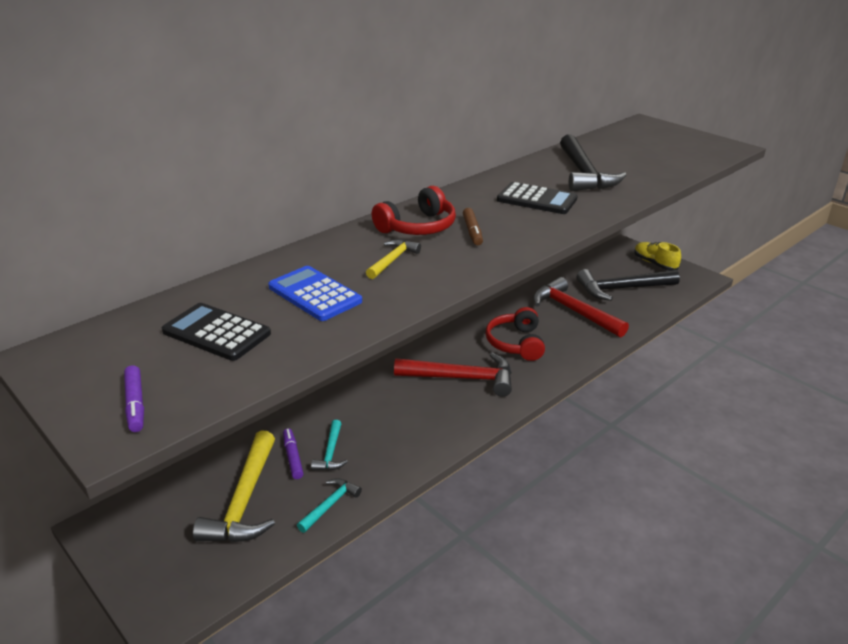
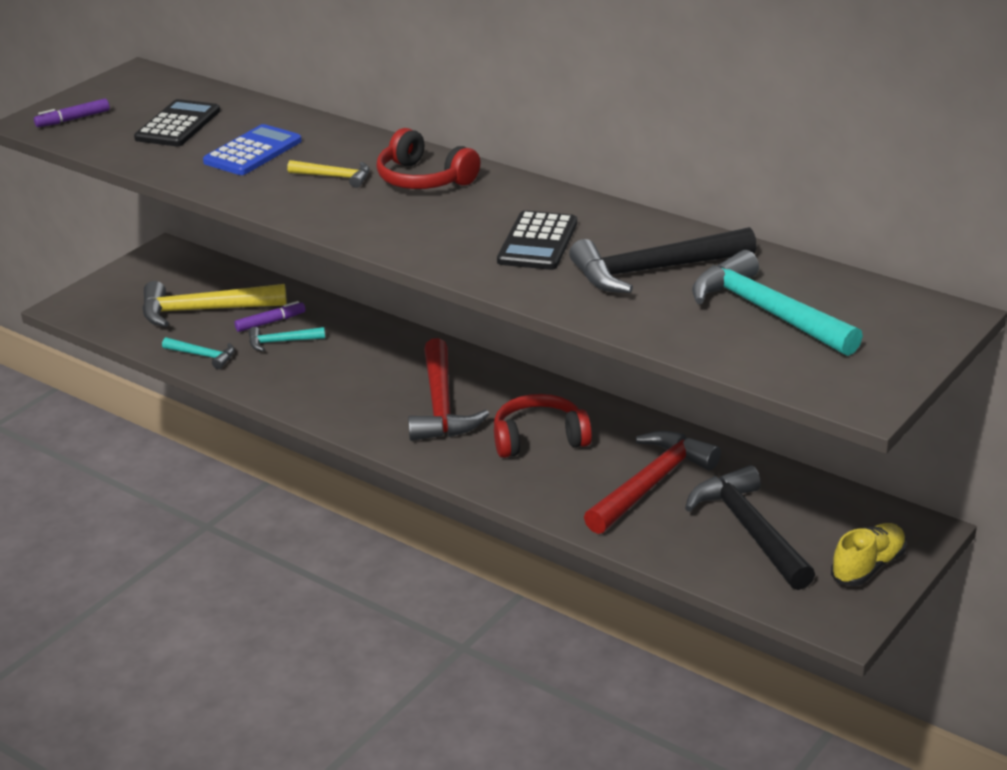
camera: 80 degrees right, 0 degrees up
brown marker [463,208,483,245] -> none
none -> turquoise hammer [692,250,863,356]

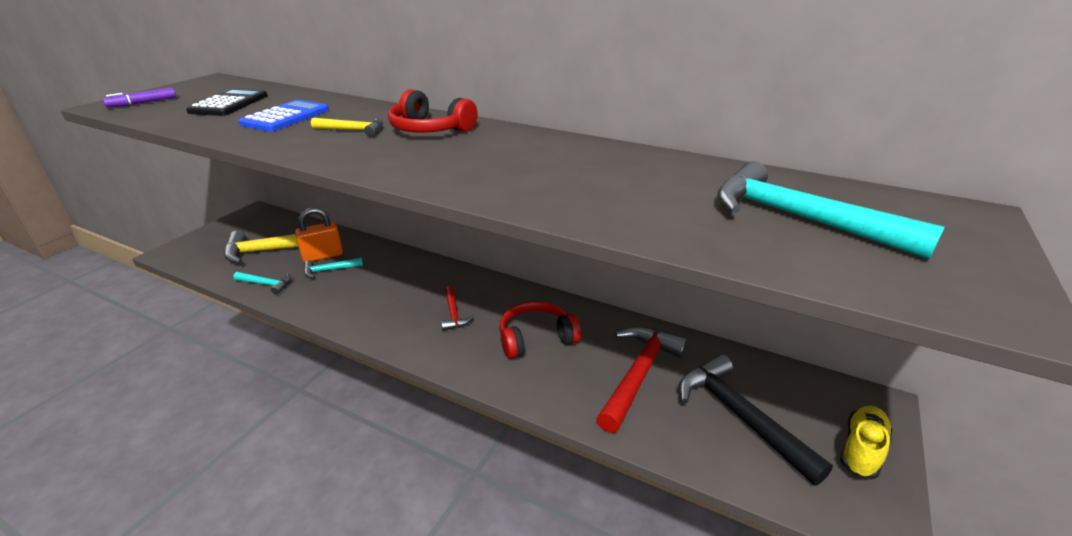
camera: 10 degrees left, 0 degrees up
purple marker [235,301,305,332] -> orange padlock [295,207,343,262]
red hammer [408,338,489,441] -> red hammer [441,286,474,331], size x0.51
black calculator [497,210,577,270] -> none
black hammer [569,227,757,293] -> none

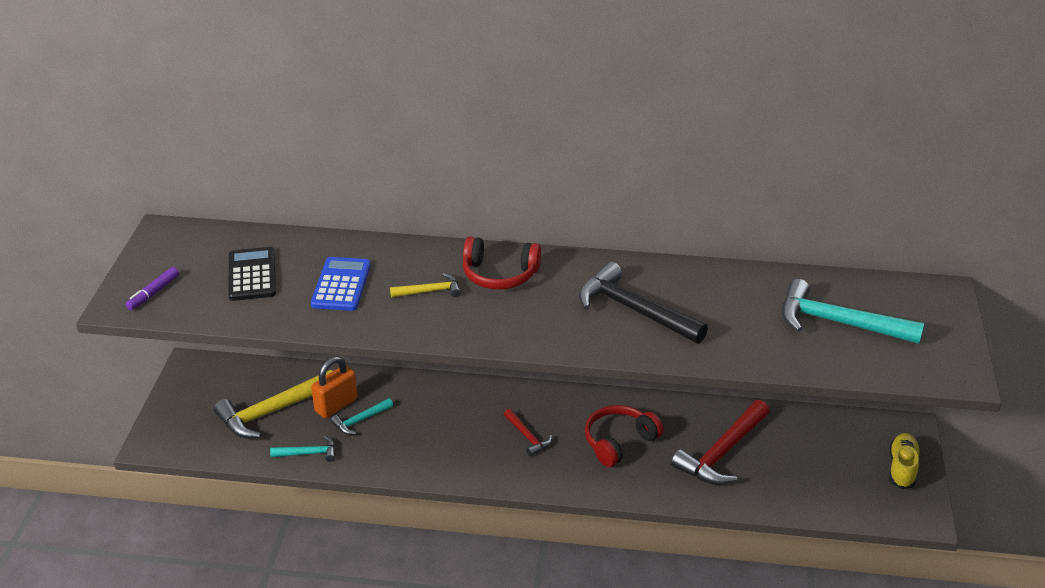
camera: 20 degrees left, 5 degrees up
red hammer [596,326,688,433] -> red hammer turned 150 degrees counterclockwise [671,400,770,485]
black hammer [679,354,833,485] -> black hammer moved to [579,262,708,343]

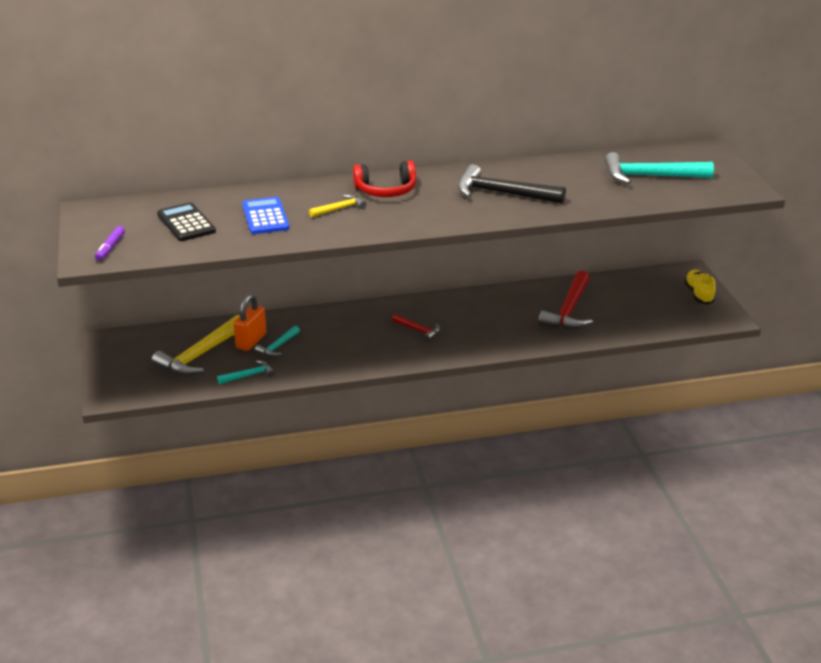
camera: 20 degrees left, 5 degrees down
red headphones [585,405,664,467] -> none

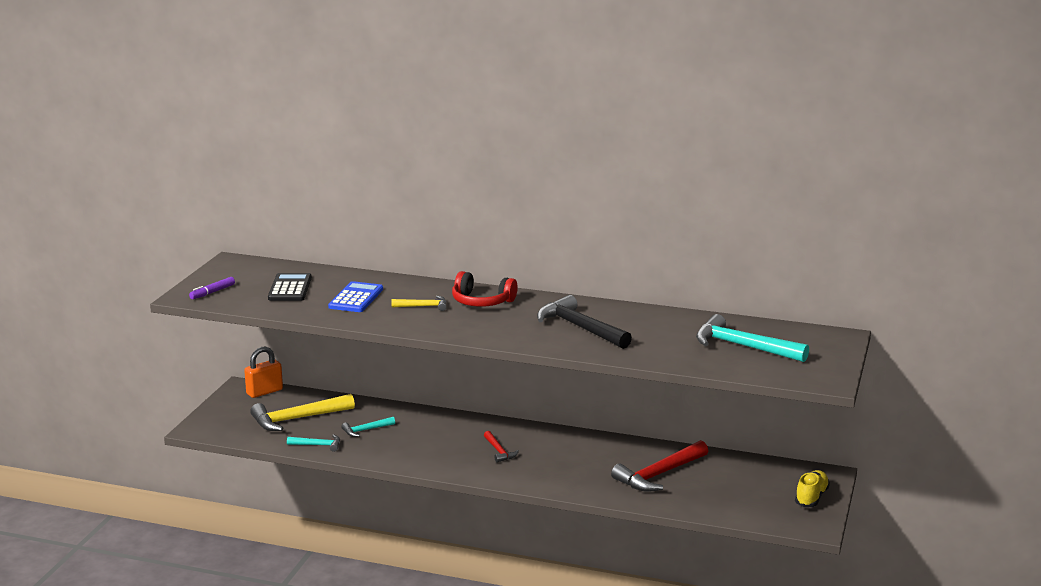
camera: 30 degrees right, 10 degrees down
orange padlock [234,294,266,351] -> orange padlock moved to [244,346,283,398]

